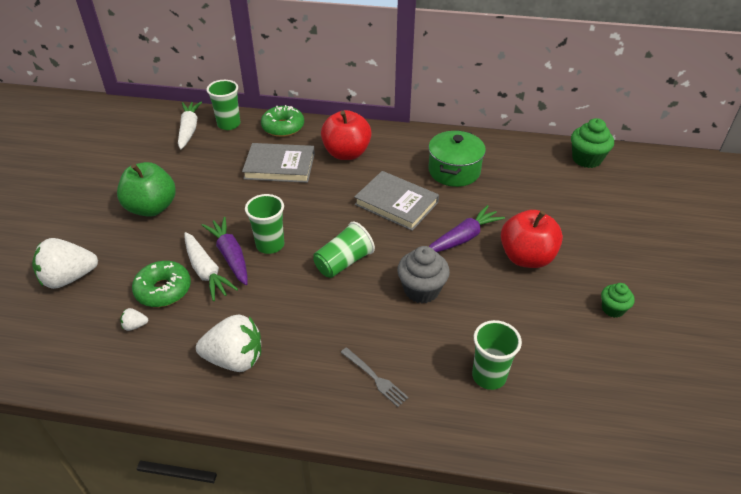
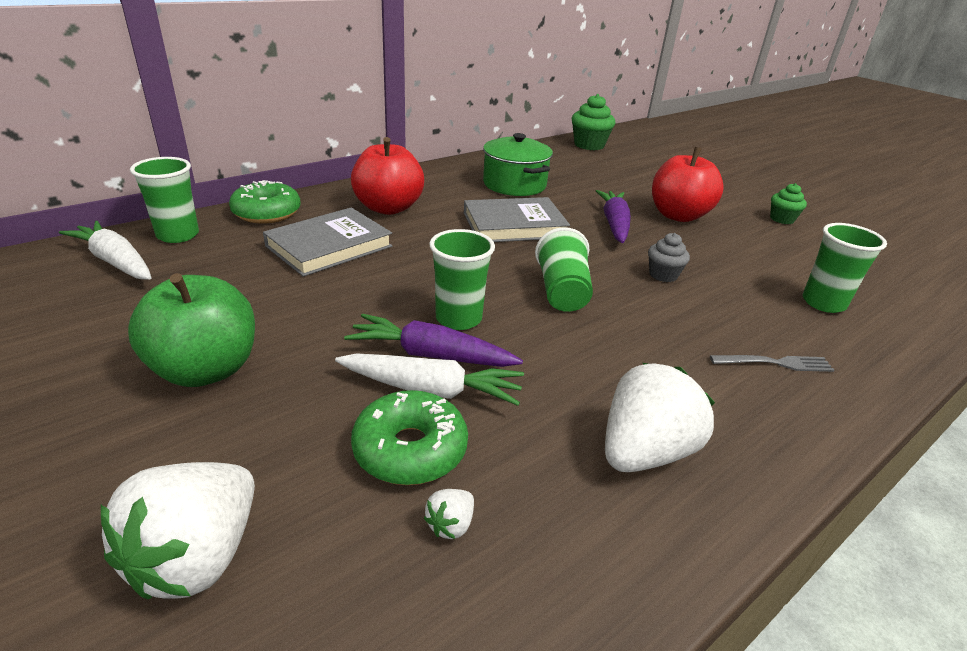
camera: 50 degrees left, 10 degrees down
grey cupcake [397,246,450,303] -> grey cupcake [648,233,690,282], size x0.61

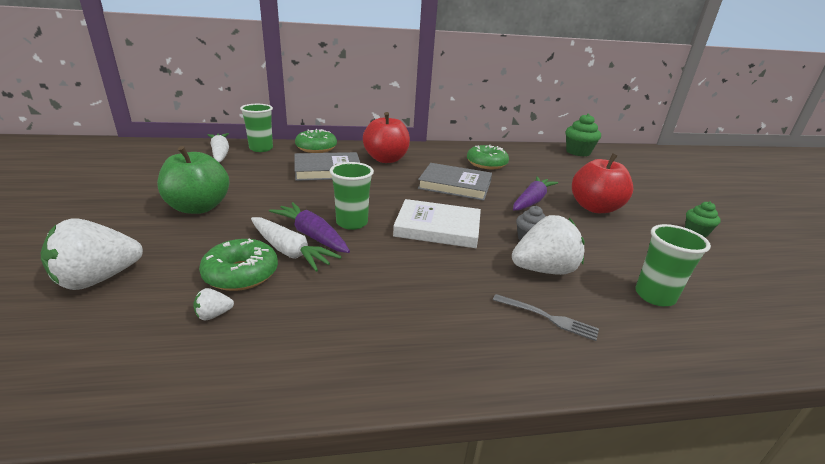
camera: 30 degrees right, 5 degrees down
green pot [483,133,553,196] -> green donut [467,144,509,169]
green cup [535,227,593,312] -> white book [393,199,481,248]
white strawberry [605,363,715,472] -> white strawberry moved to [512,215,585,275]

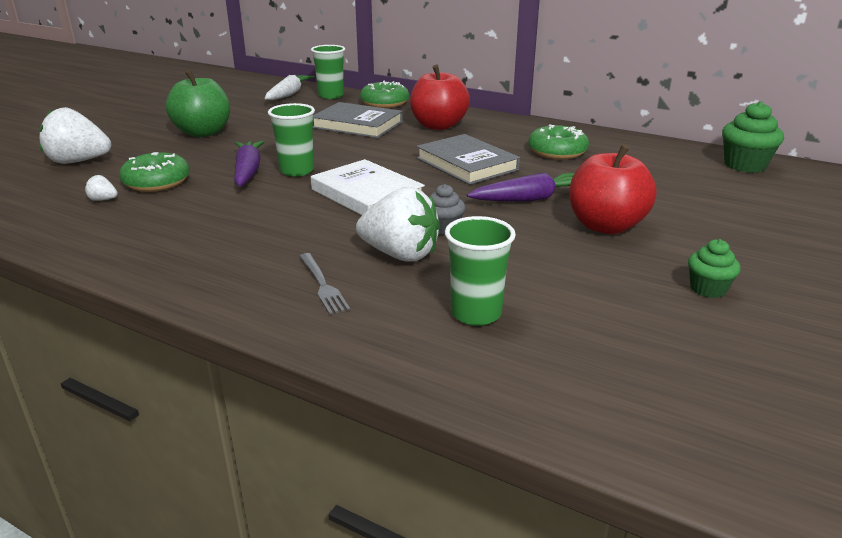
camera: 40 degrees right, 0 degrees up
white carrot [251,217,341,272] -> none

